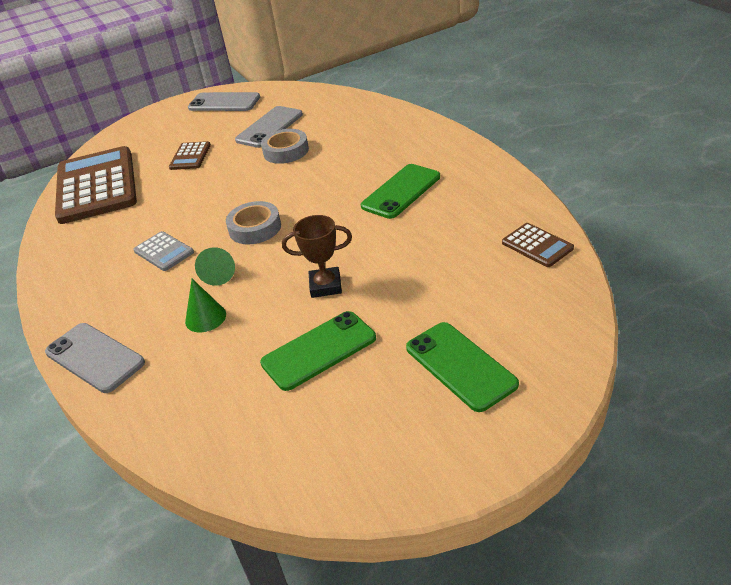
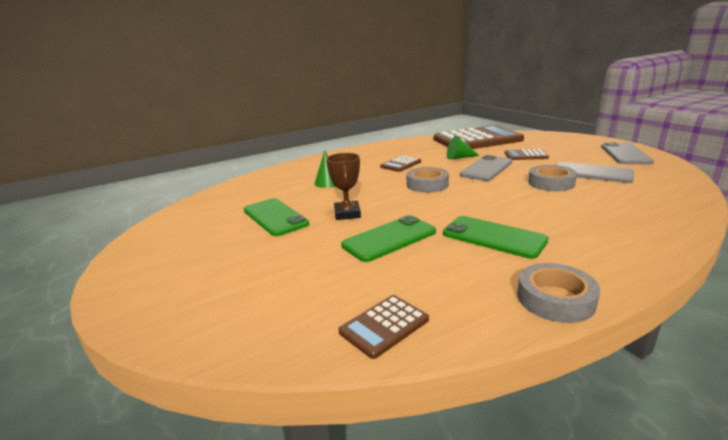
camera: 85 degrees right, 15 degrees down
grey phone [45,323,145,393] -> grey phone moved to [460,155,512,181]
grey calculator [133,231,194,271] -> brown calculator [380,156,421,172]
green cone [195,247,235,286] -> green cone moved to [447,136,479,160]
green phone [406,322,519,412] -> green phone moved to [341,215,436,262]
none -> grey tape [517,263,600,323]

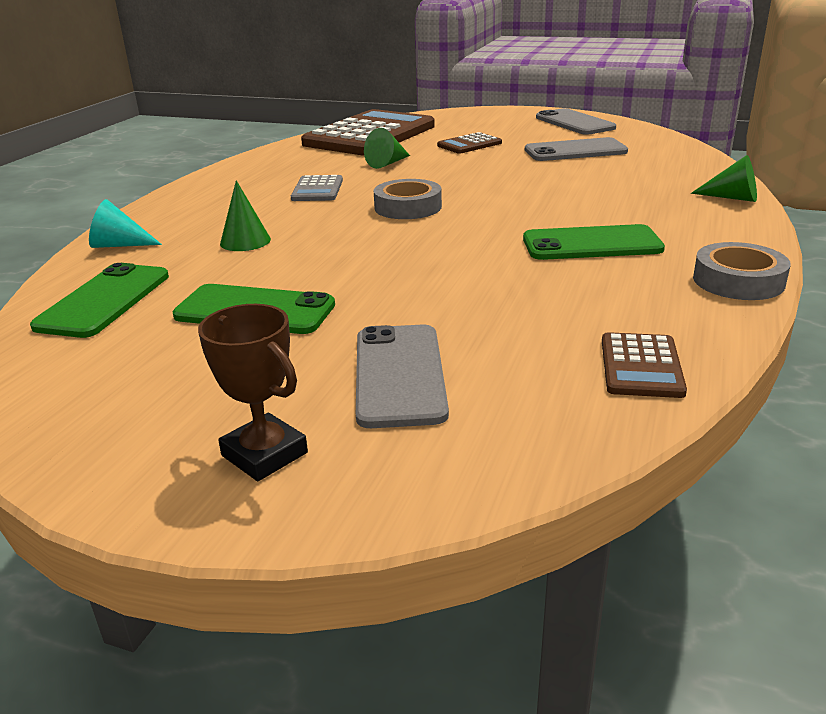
camera: 40 degrees left, 5 degrees up
brown trophy [326,153,361,220] -> brown trophy moved to [198,304,308,481]
green phone [341,215,436,262] -> green phone moved to [30,263,169,338]
brown calculator [380,156,421,172] -> grey calculator [291,175,343,201]
grey phone [460,155,512,181] -> grey phone moved to [356,324,449,428]
grey tape [528,165,577,191] -> none
none -> turquoise cone [89,199,162,248]
none -> green cone [691,155,757,202]

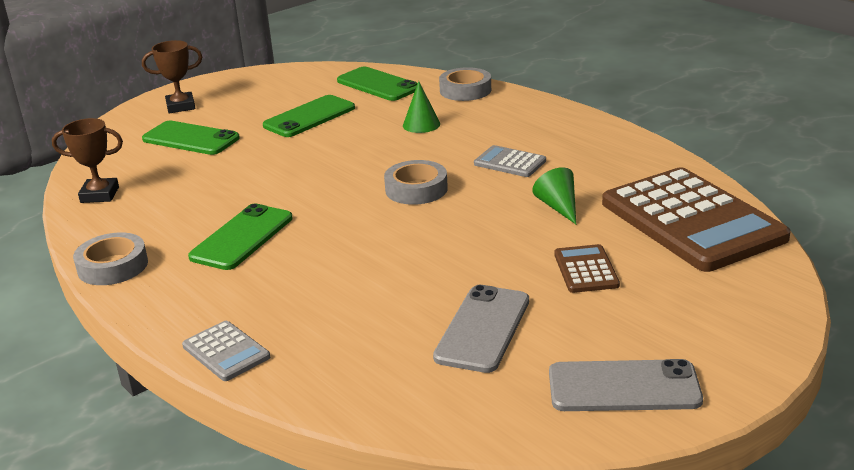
camera: 120 degrees right, 0 degrees up
turquoise cone [89,199,162,248] -> grey tape [439,67,491,101]
grey phone [356,324,449,428] -> green phone [142,121,240,155]
brown calculator [602,332,687,398] -> brown trophy [52,118,123,203]
green cone [691,155,757,202] -> grey calculator [182,321,270,381]

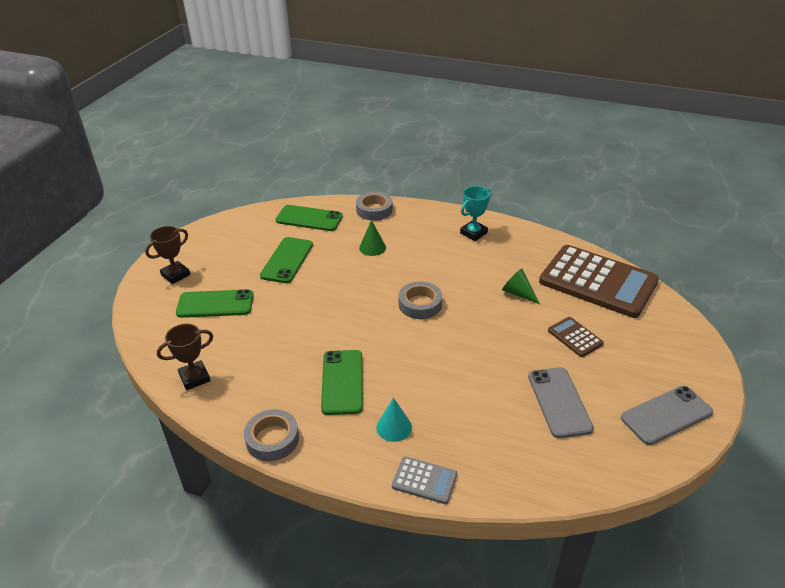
camera: 30 degrees left, 10 degrees up
grey calculator [474,145,546,177] -> none
none -> turquoise cone [376,398,412,442]
none -> turquoise trophy [460,186,491,241]

